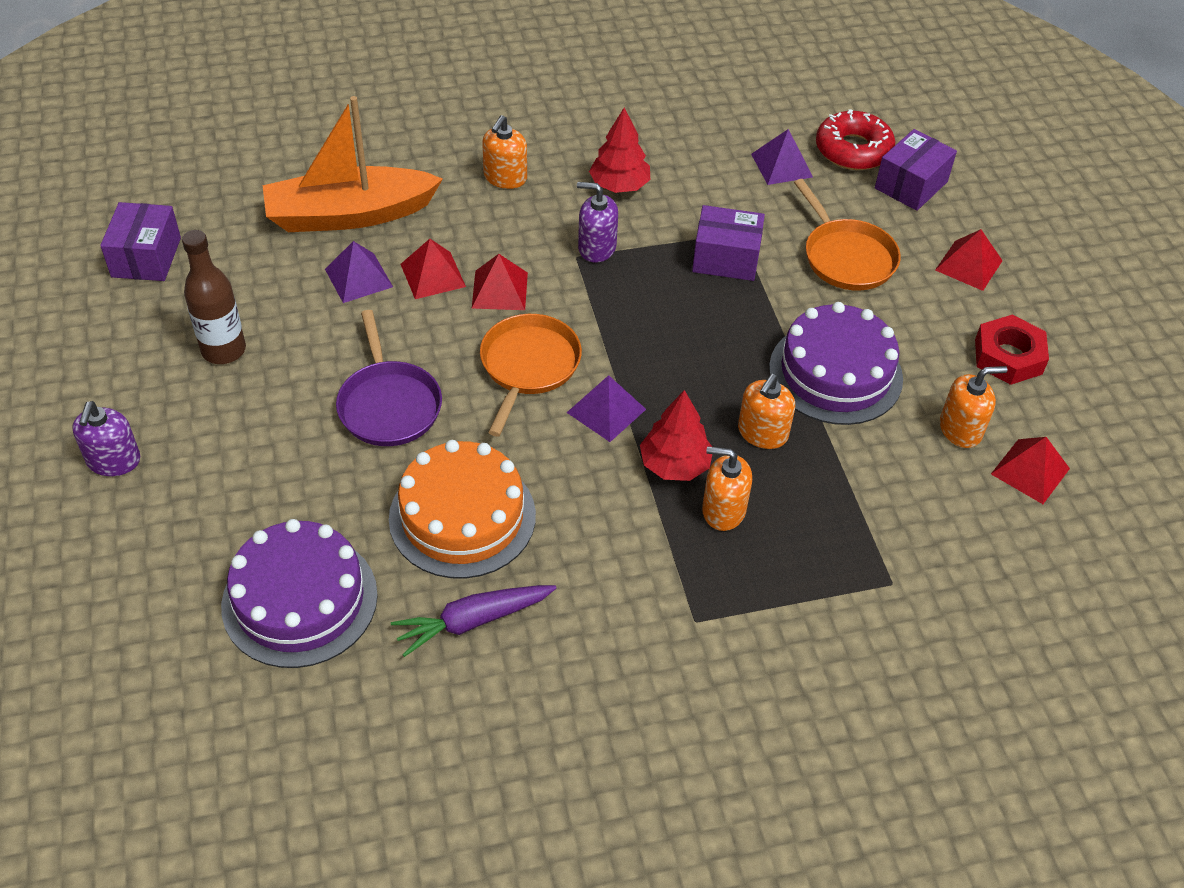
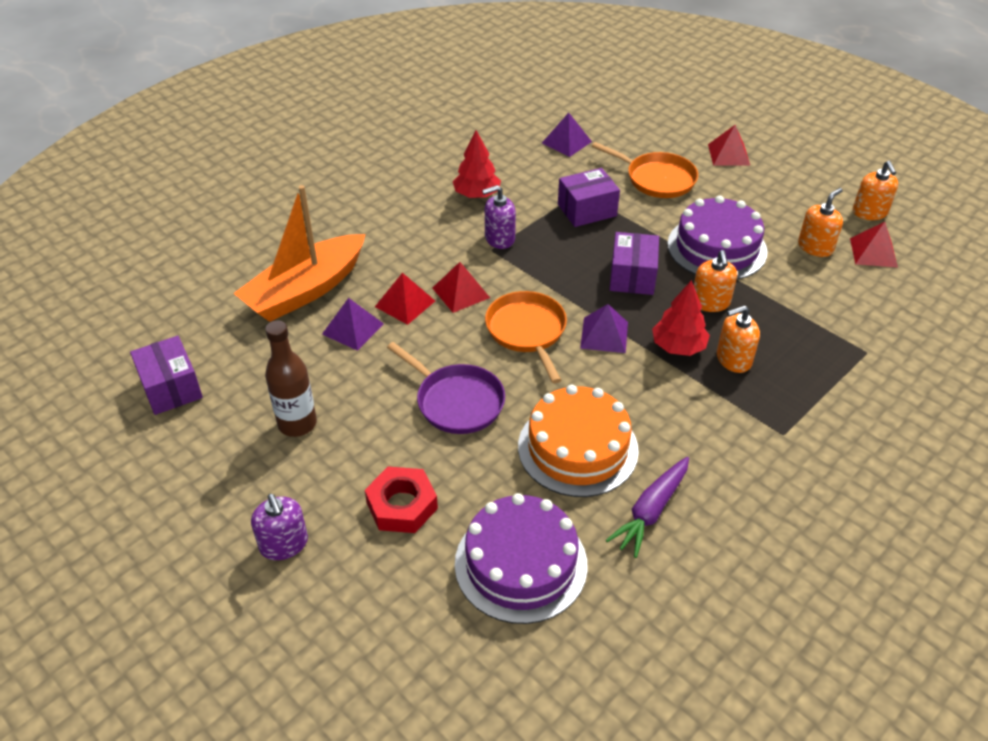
camera: 30 degrees left, 5 degrees down
orange soap dispenser [482,115,527,189] -> orange soap dispenser moved to [853,161,898,220]
red donut [816,109,895,170] -> none
purple box [875,129,957,211] -> purple box moved to [610,232,659,295]
red nut [975,315,1049,385] -> red nut moved to [365,466,438,533]

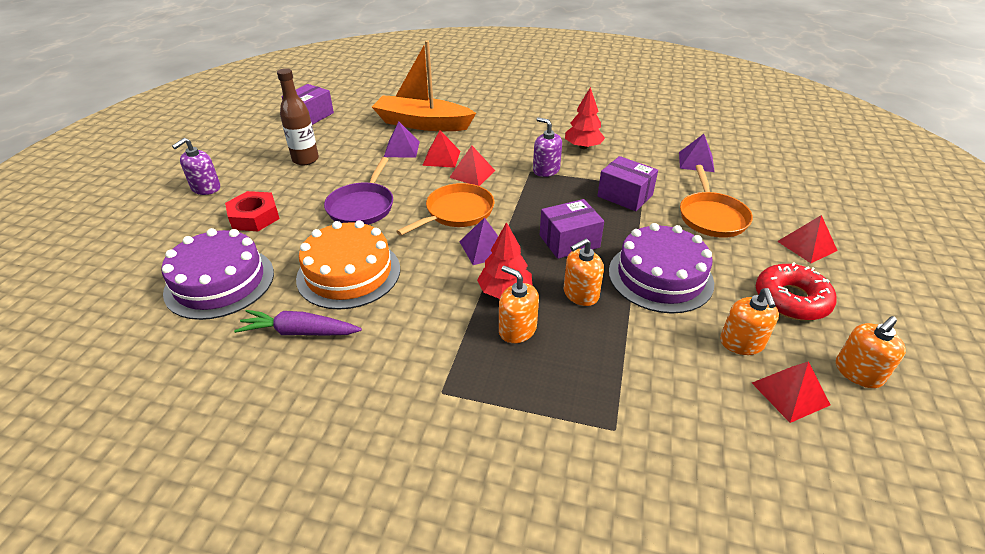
camera: 60 degrees right, 5 degrees down
orange soap dispenser [798,188,843,257] -> orange soap dispenser turned 75 degrees clockwise [720,288,779,355]
none -> red donut [756,262,837,320]

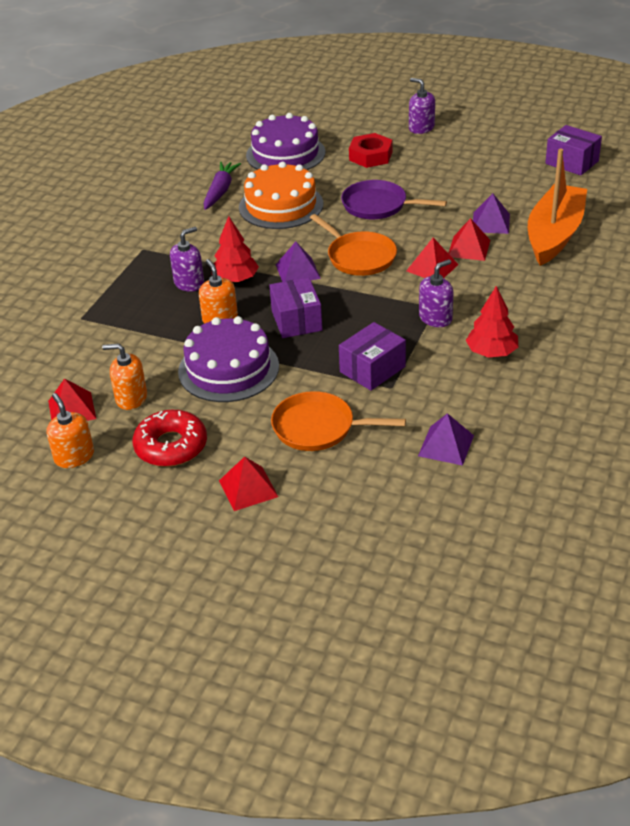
camera: 100 degrees right, 0 degrees up
brown bottle [277,68,319,165] -> none
orange soap dispenser [499,266,539,343] -> purple soap dispenser [170,227,204,292]

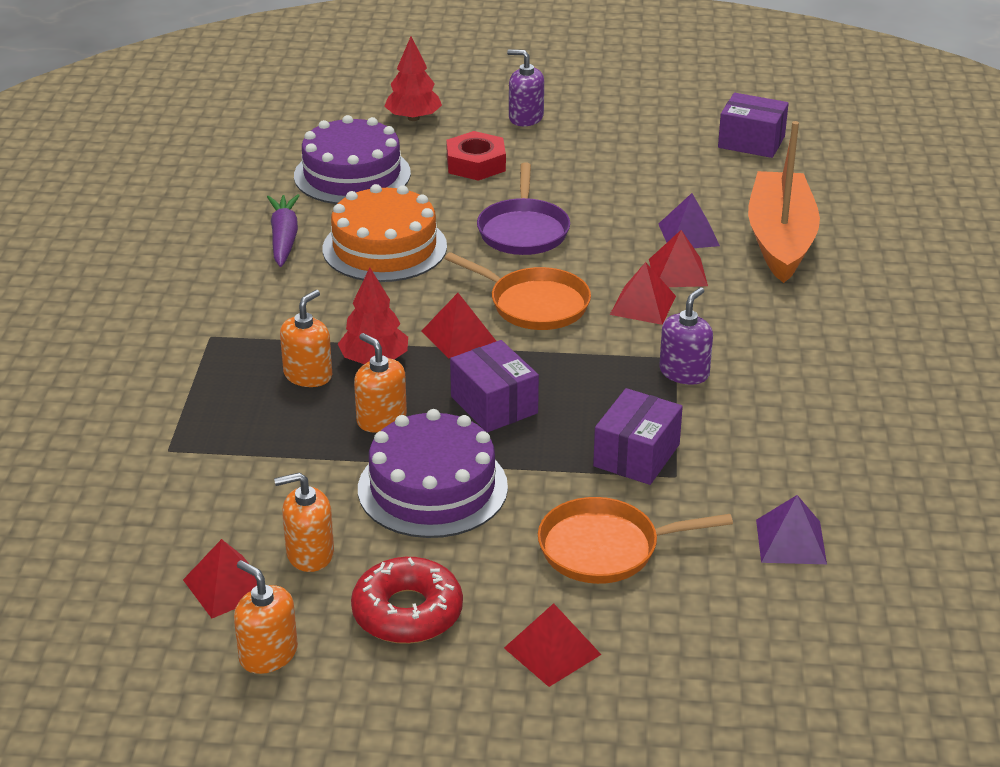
camera: 20 degrees left, 5 degrees down
purple soap dispenser [170,227,204,292] -> orange soap dispenser [280,290,332,387]
purple pyramid [276,242,321,282] -> red pyramid [421,293,496,358]
purple pan [341,180,447,219] -> purple pan turned 90 degrees counterclockwise [477,162,570,255]
red tree [466,286,518,358] -> red tree moved to [384,37,442,121]

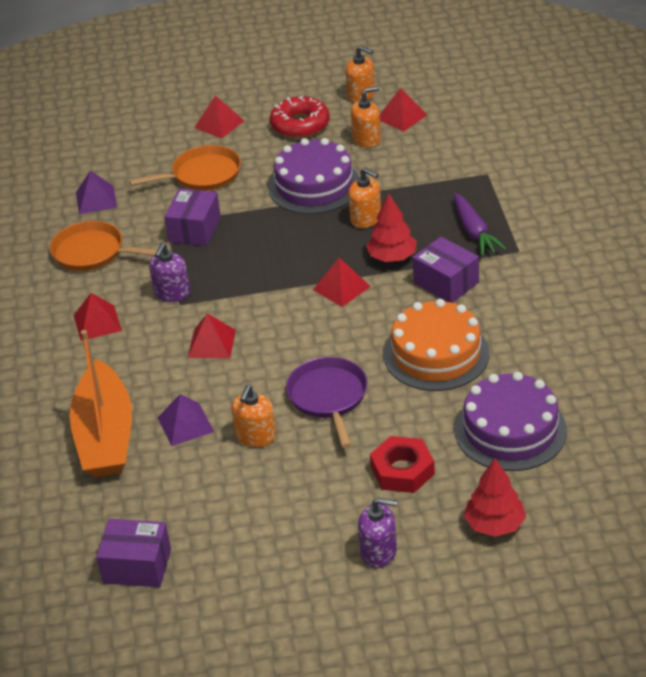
camera: 170 degrees right, 5 degrees up
purple carrot [267,194,300,267] -> purple carrot moved to [454,193,506,256]
orange soap dispenser [280,290,332,387] -> orange soap dispenser moved to [232,385,276,447]
orange pan [445,252,591,330] -> orange pan moved to [50,221,157,271]
purple box [450,340,539,432] -> purple box moved to [413,237,479,303]
red pyramid [649,230,708,287] -> red pyramid moved to [74,293,122,341]

